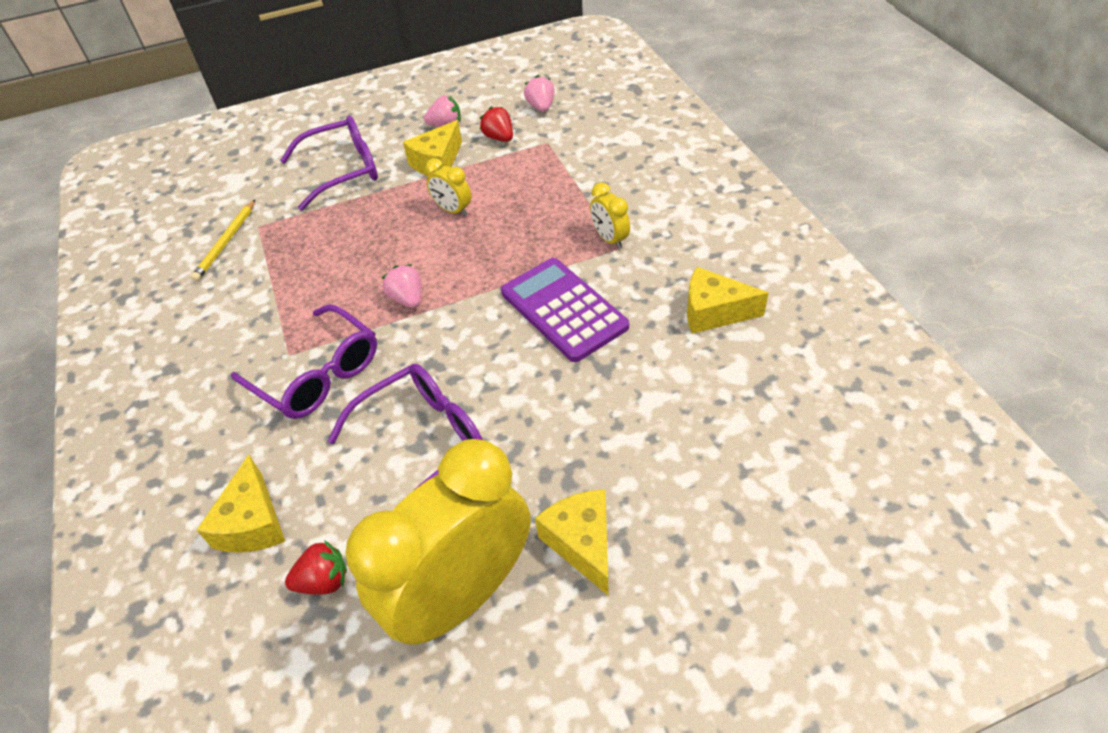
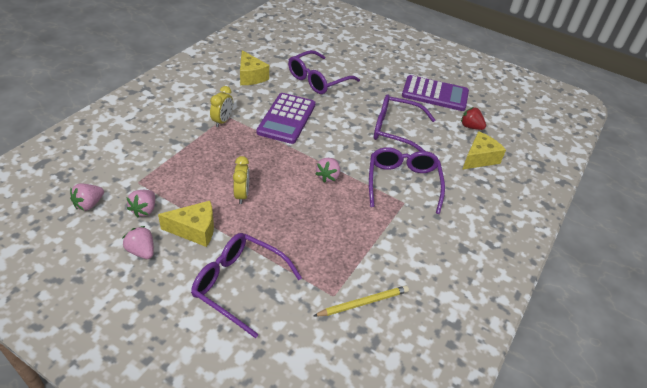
camera: 135 degrees left, 5 degrees down
yellow clock [345,439,531,645] -> purple calculator [402,75,469,111]
red strawberry [480,106,513,142] -> pink strawberry [126,190,155,217]
yellow cheese [535,489,609,596] -> none
none -> purple glasses [288,50,360,94]

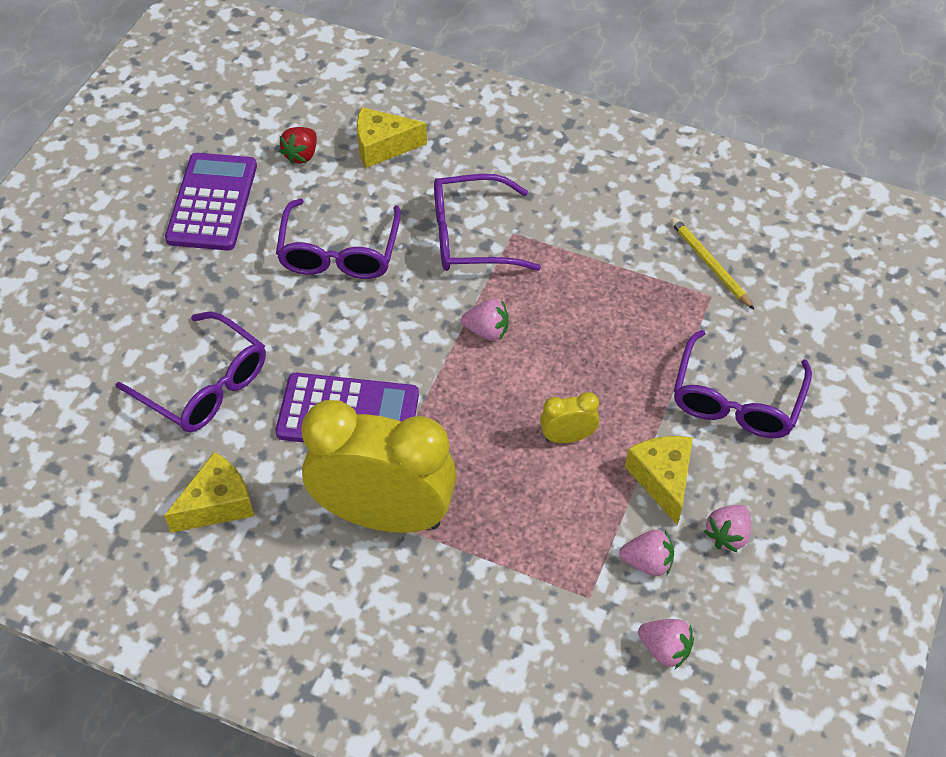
camera: 95 degrees left, 10 degrees up
yellow clock [210,86,233,127] -> yellow clock [301,400,457,533], size x2.43
yellow cheese [462,131,506,170] -> yellow cheese turned 45 degrees counterclockwise [357,107,427,168]

